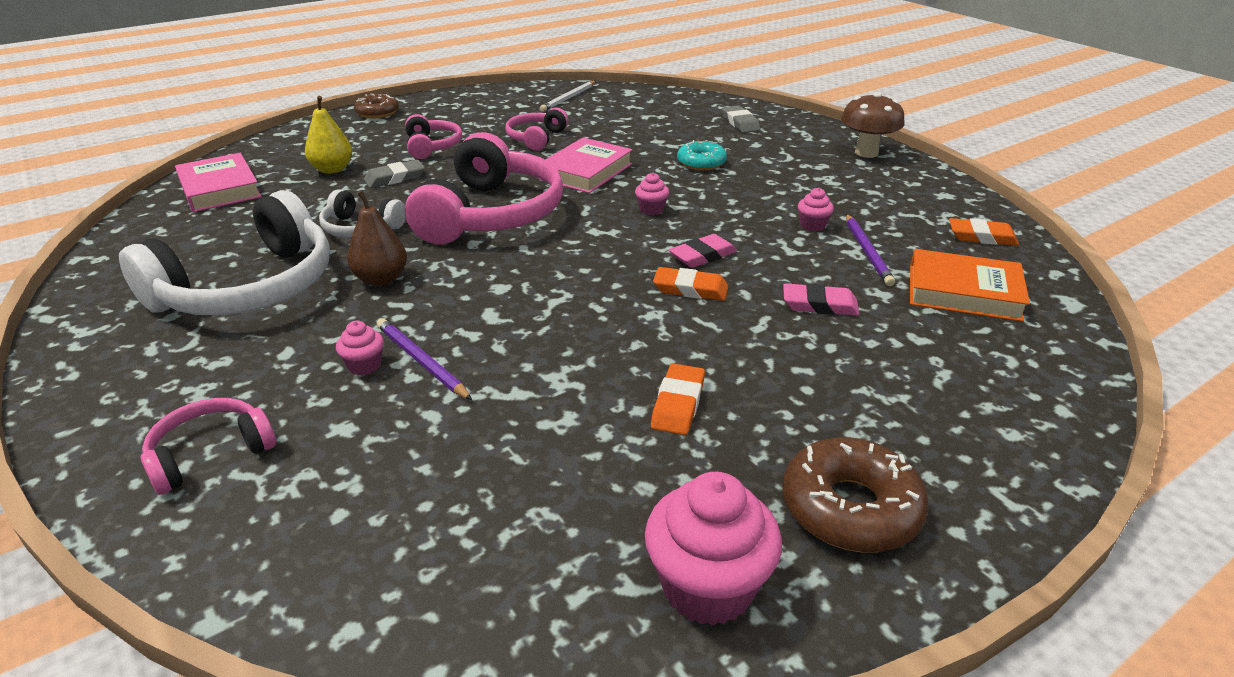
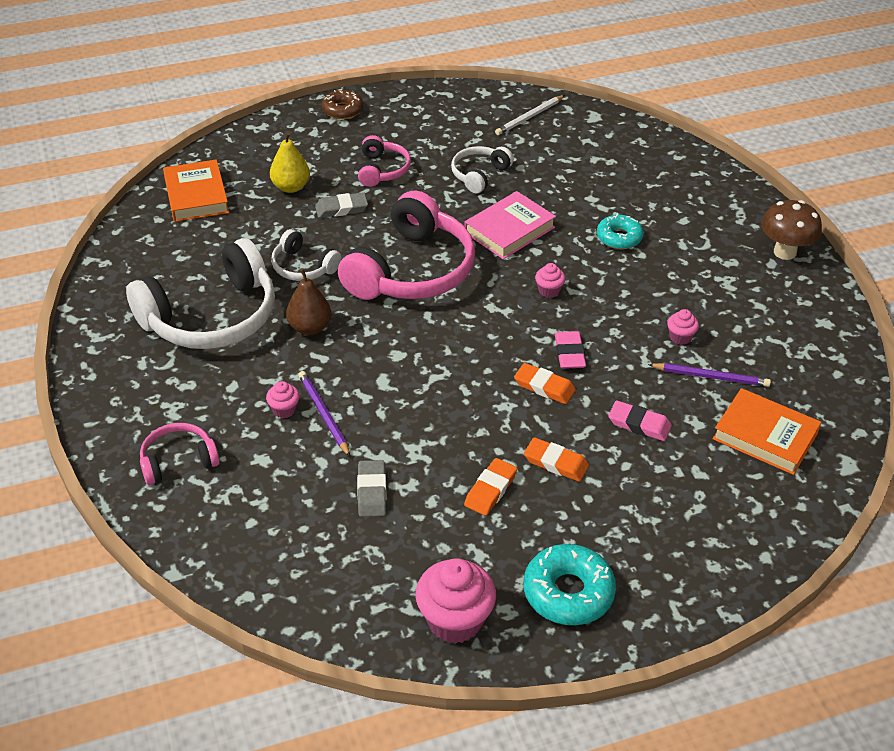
camera: 15 degrees right, 10 degrees up
pink book [175,153,262,212] -> orange book [163,159,229,222]
pink headphones [505,108,569,151] -> white headphones [451,146,514,193]
pink eraser [669,234,737,268] -> pink eraser turned 75 degrees counterclockwise [555,331,586,369]
grey eraser [722,105,761,133] -> grey eraser moved to [357,460,387,517]
brown donut [783,437,929,553] -> turquoise donut [524,544,616,625]
purple pencil [846,214,895,286] -> purple pencil turned 90 degrees counterclockwise [648,363,771,387]
orange eraser [949,218,1019,246] -> orange eraser moved to [524,437,589,482]

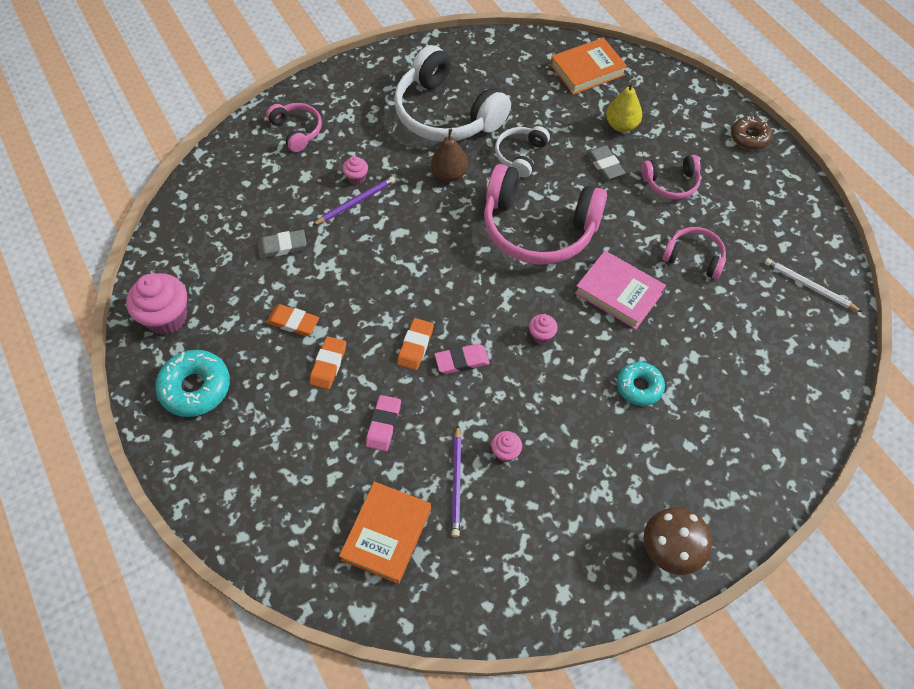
camera: 80 degrees right, 15 degrees up
white headphones [451,146,514,193] -> pink headphones [662,227,726,279]

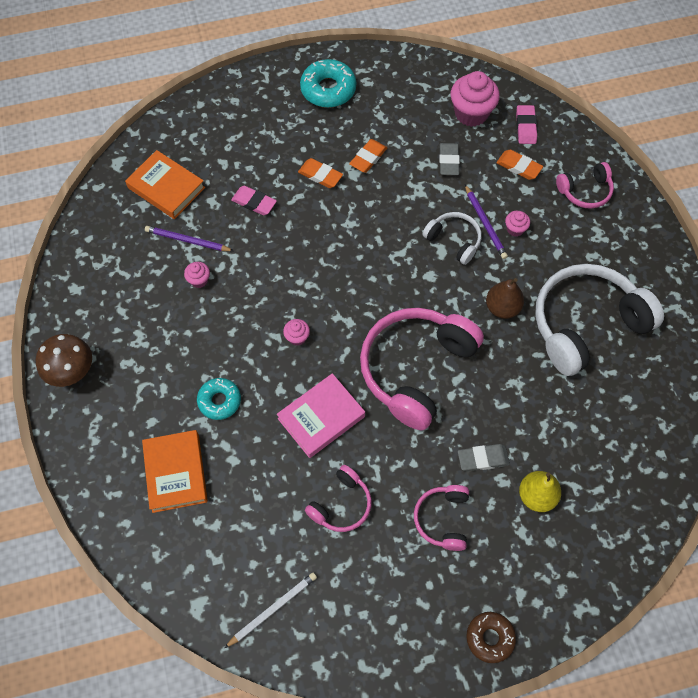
camera: 105 degrees right, 5 degrees up
pink cupcake [126,273,187,335] -> pink cupcake moved to [451,71,500,127]
orange eraser [397,318,434,370] -> orange eraser moved to [496,150,543,180]
pink eraser [434,344,490,374] -> pink eraser moved to [516,105,537,144]
white headphones [495,126,550,177] -> white headphones moved to [422,212,482,265]
orange book [550,37,627,95] -> orange book moved to [142,430,208,513]

